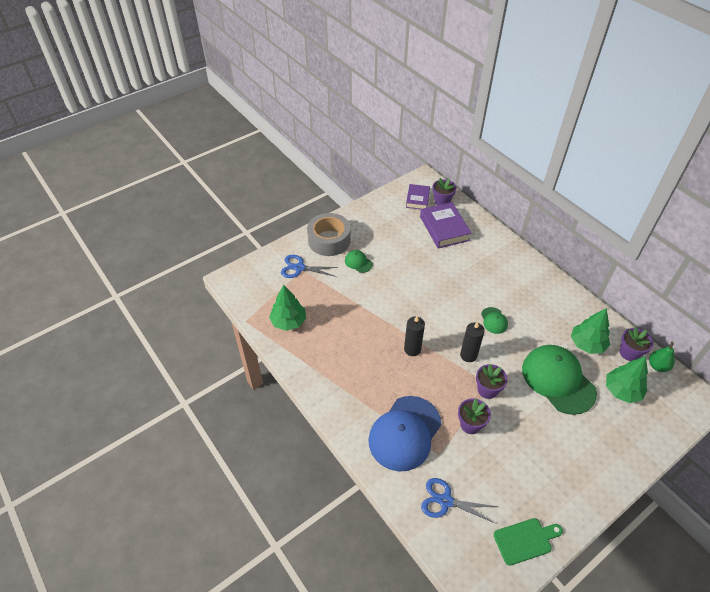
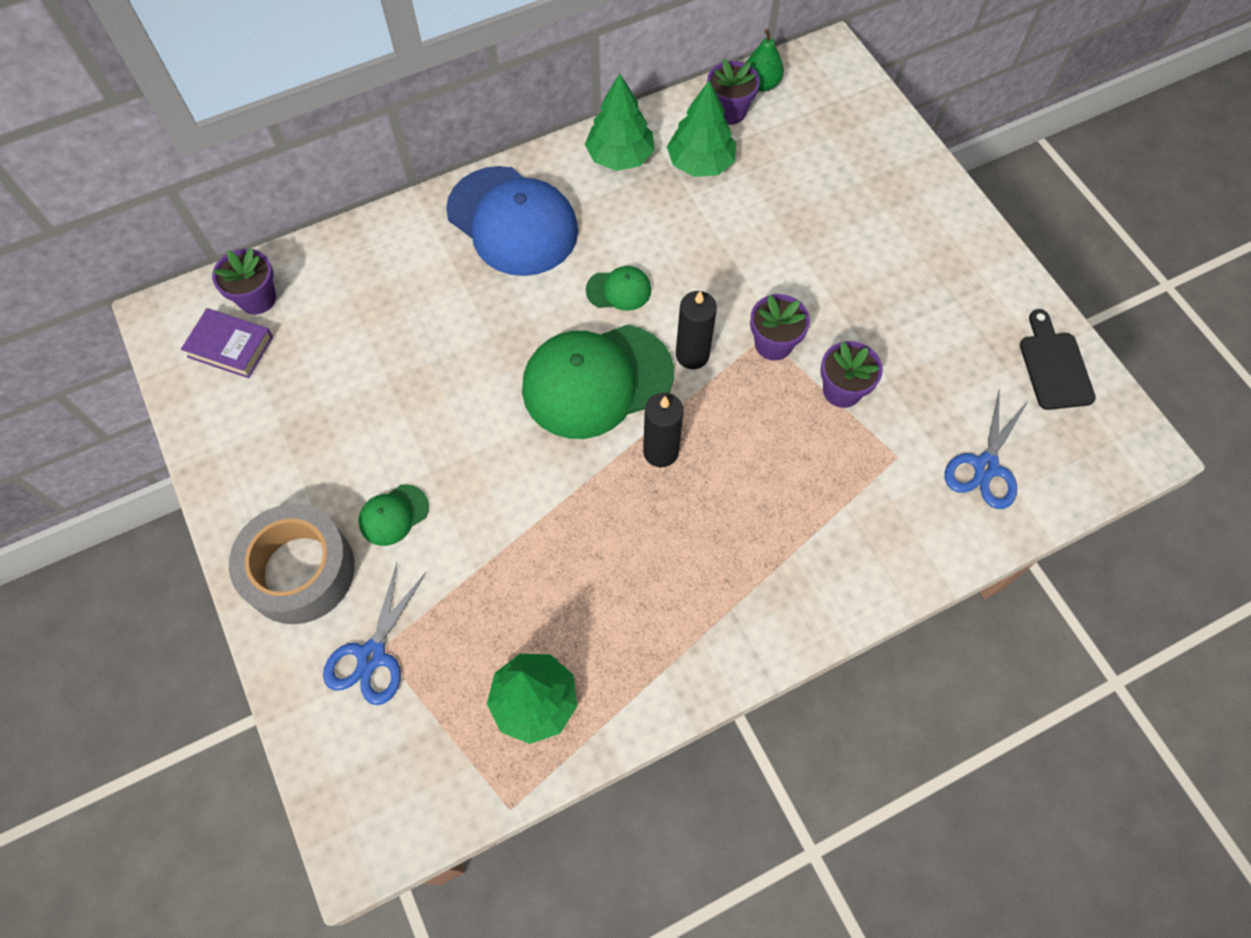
camera: 80 degrees left, 15 degrees up
blue cap [368,396,442,472] -> blue cap moved to [446,166,578,276]
purple book [420,202,472,249] -> none
green cutting board [494,518,563,566] -> black cutting board [1020,309,1096,410]
green cap [522,345,597,415] -> green cap moved to [522,325,674,439]
green tree [606,356,648,403] -> green tree moved to [585,73,654,171]

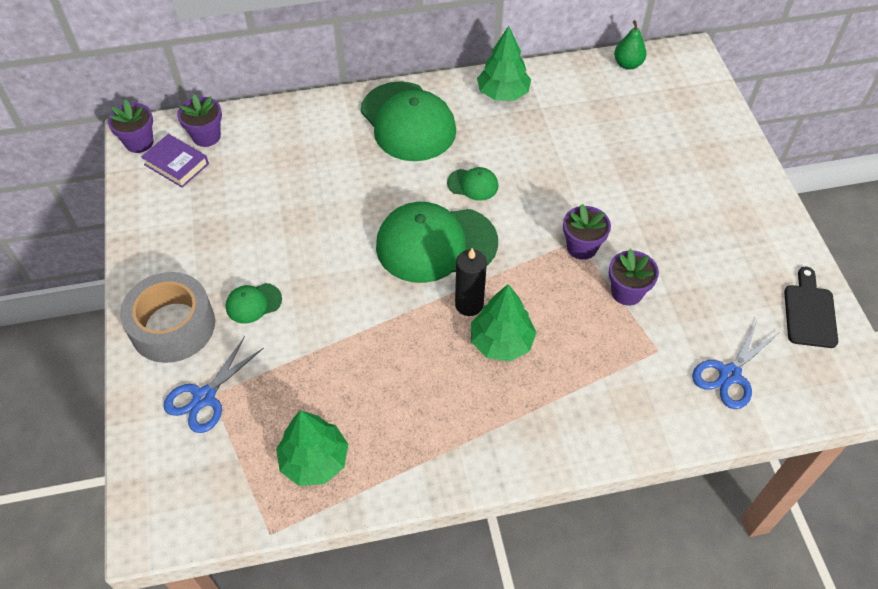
camera: 15 degrees right, 10 degrees down
blue cap [446,166,578,276] -> green cap [361,81,456,161]
green tree [667,80,736,177] -> green tree moved to [471,284,537,362]
black candle [676,291,717,369] -> none
purple flower pot [707,58,760,125] -> purple flower pot moved to [107,99,154,153]

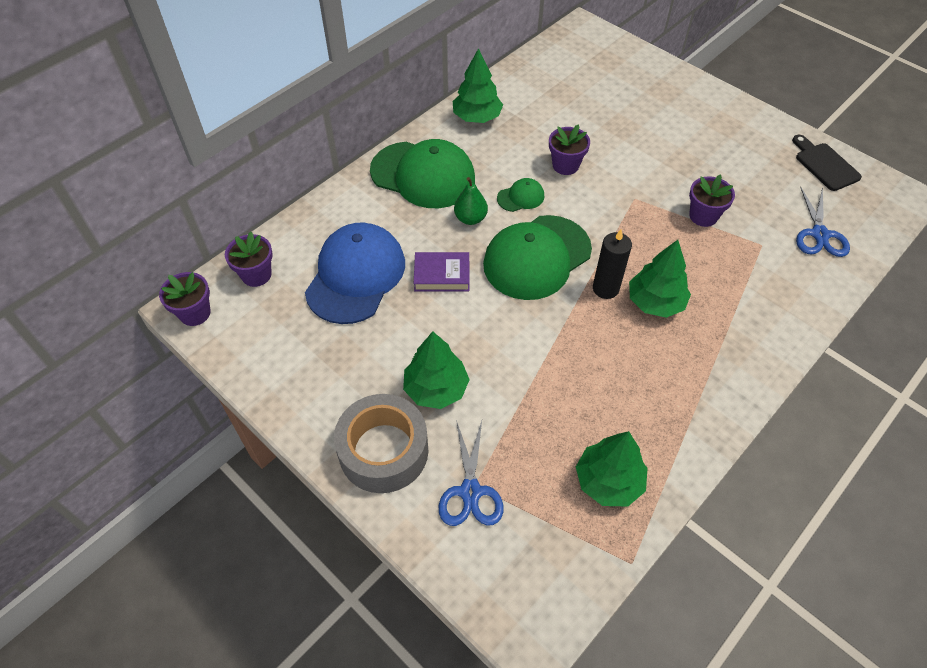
camera: 35 degrees left, 0 degrees up
purple book [141,134,209,188] -> purple book moved to [414,252,470,291]
green cap [226,283,282,323] -> green tree [403,331,470,409]
purple flower pot [563,204,611,260] -> purple flower pot moved to [549,124,590,175]
green pear [614,20,647,70] -> green pear moved to [454,177,488,225]
none -> blue cap [305,223,405,324]

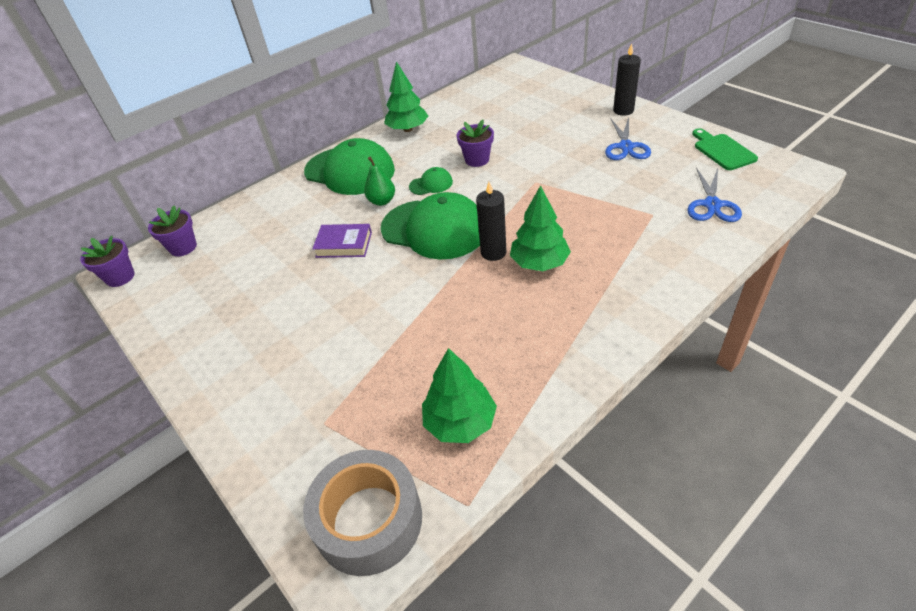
camera: 10 degrees right, 10 degrees down
blue cap [305,223,405,324] -> none
grey tape [334,394,429,493] -> grey tape moved to [303,450,422,576]
green tree [403,331,470,409] -> none
blue scissors [439,420,504,526] -> blue scissors moved to [605,117,651,160]
green cap [483,215,592,300] -> green cap turned 120 degrees counterclockwise [381,192,480,260]
purple flower pot [689,174,735,227] -> none
black cutting board [792,135,862,191] -> green cutting board [692,128,758,170]
none -> black candle [613,43,641,116]

